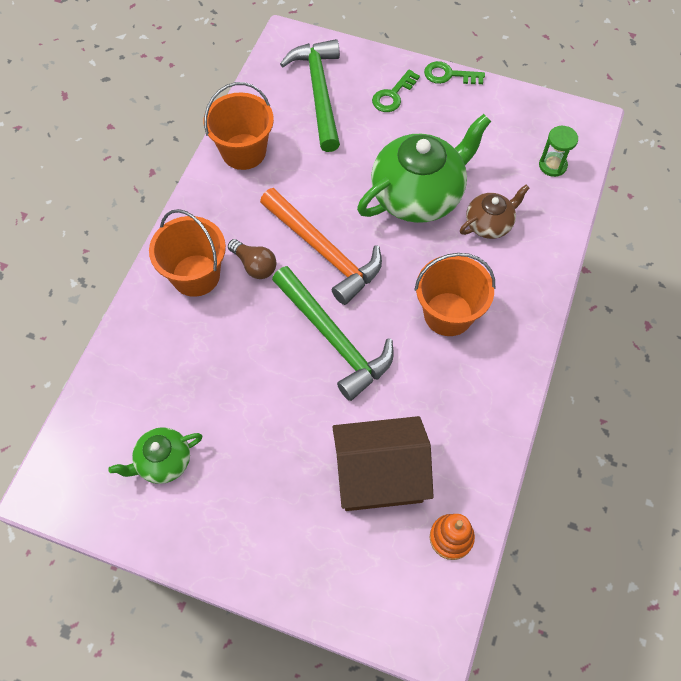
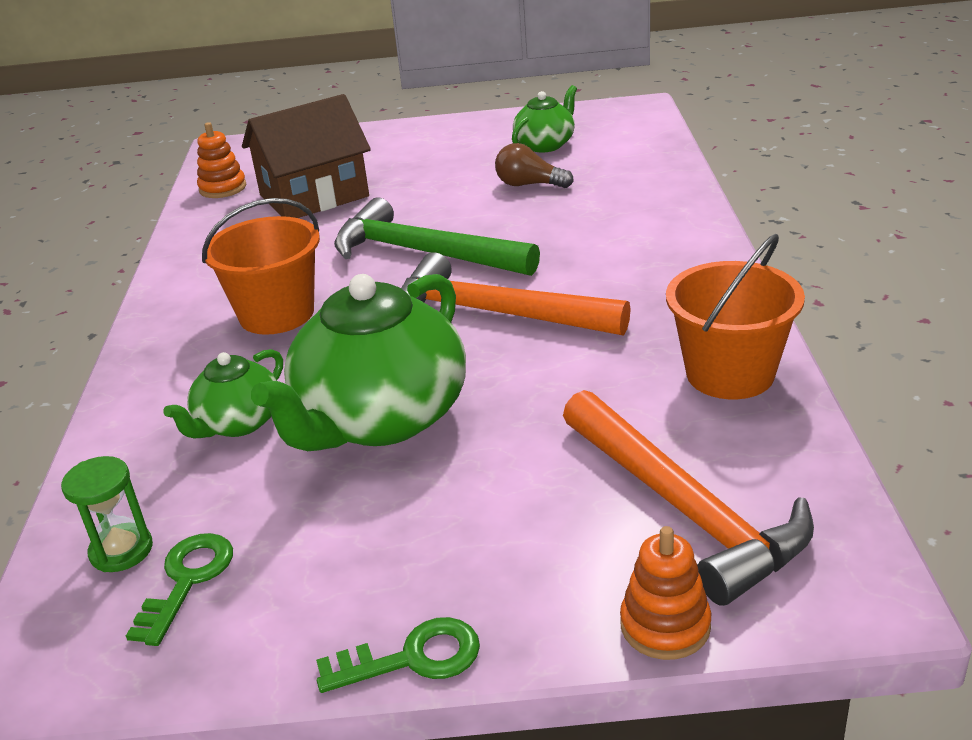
camera: 160 degrees right, 30 degrees down
orange bucket [149,209,226,297] -> none
brown light bulb [228,239,277,279] -> brown light bulb moved to [495,143,574,188]
green hammer [280,39,340,152] -> orange hammer [563,390,814,606]
green key [372,69,420,112] -> green key moved to [126,533,233,646]
brown teapot [460,185,530,239] -> green teapot [163,349,283,438]
none -> orange stacking toy [620,526,711,660]

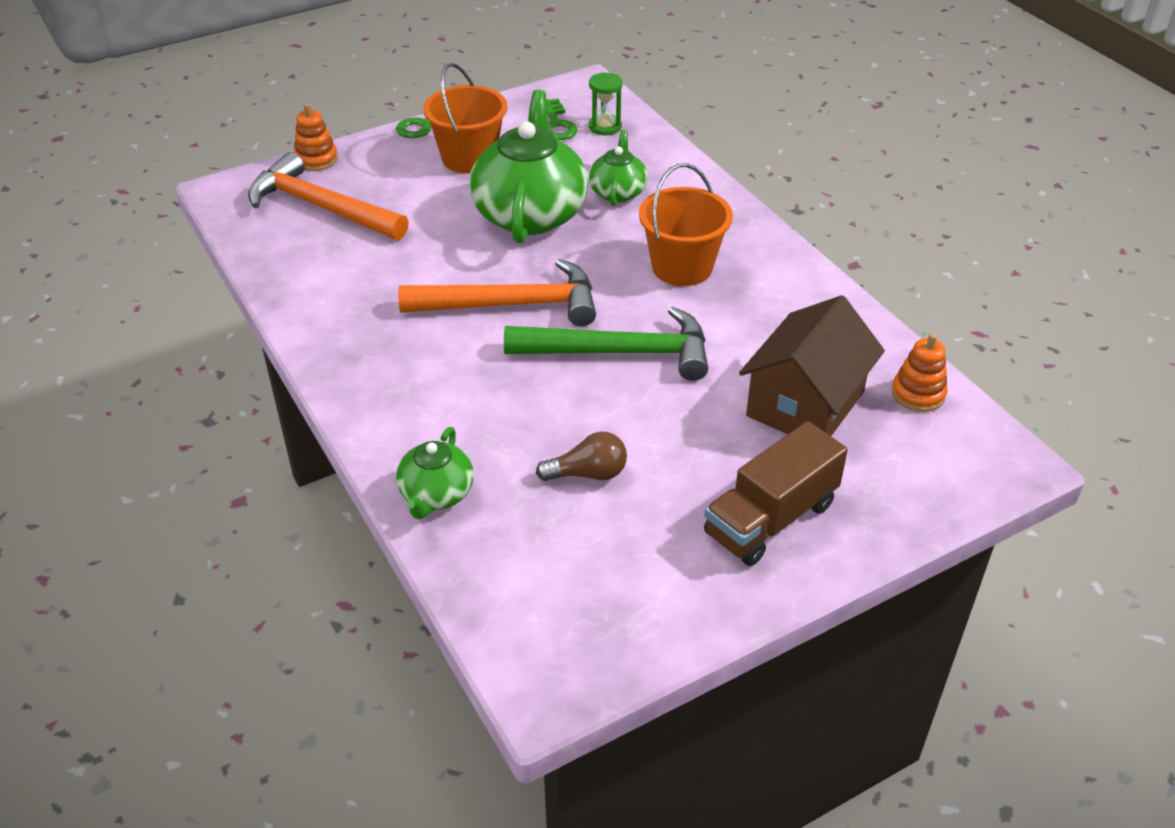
camera: 150 degrees right, 10 degrees up
green teapot [512,85,577,153] -> green teapot moved to [396,427,474,519]
orange bucket [666,234,805,399] -> orange bucket moved to [423,63,507,173]
none -> brown truck [704,421,848,566]

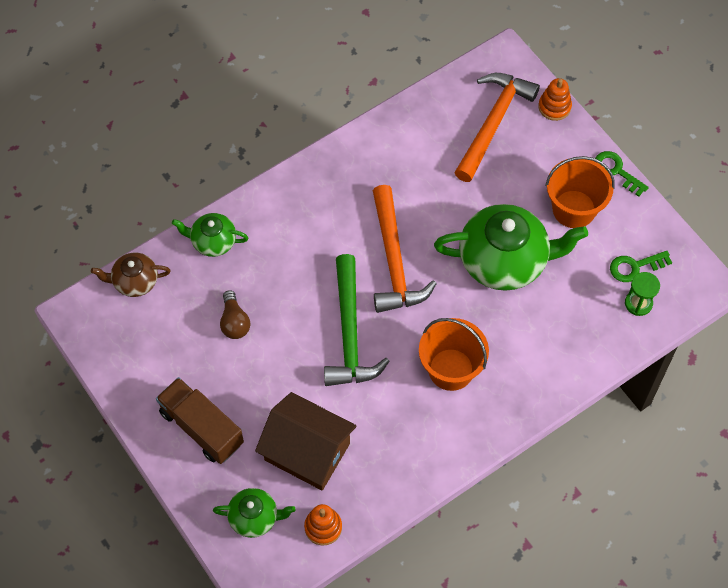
camera: 85 degrees right, 20 degrees up
green teapot [589,130,648,206] -> green teapot moved to [213,488,296,538]
none -> brown teapot [91,253,170,297]

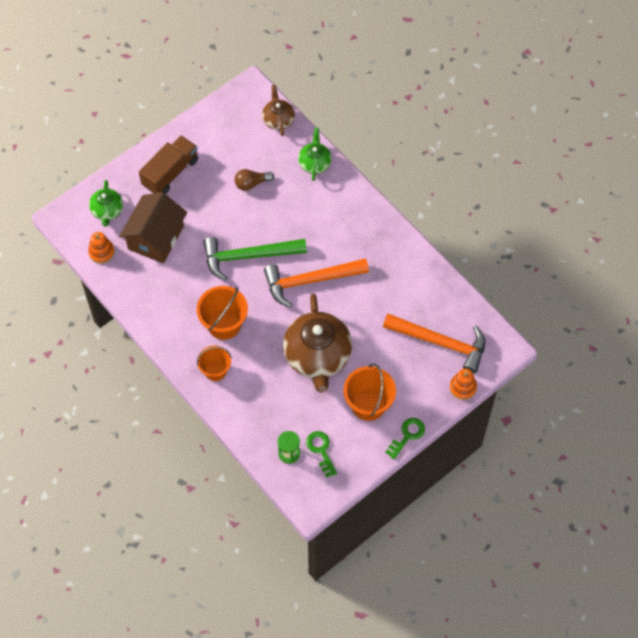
camera: 85 degrees right, 0 degrees up
green teapot [434,204,588,291] -> brown teapot [283,294,352,393]
none -> orange bucket [197,346,232,381]

